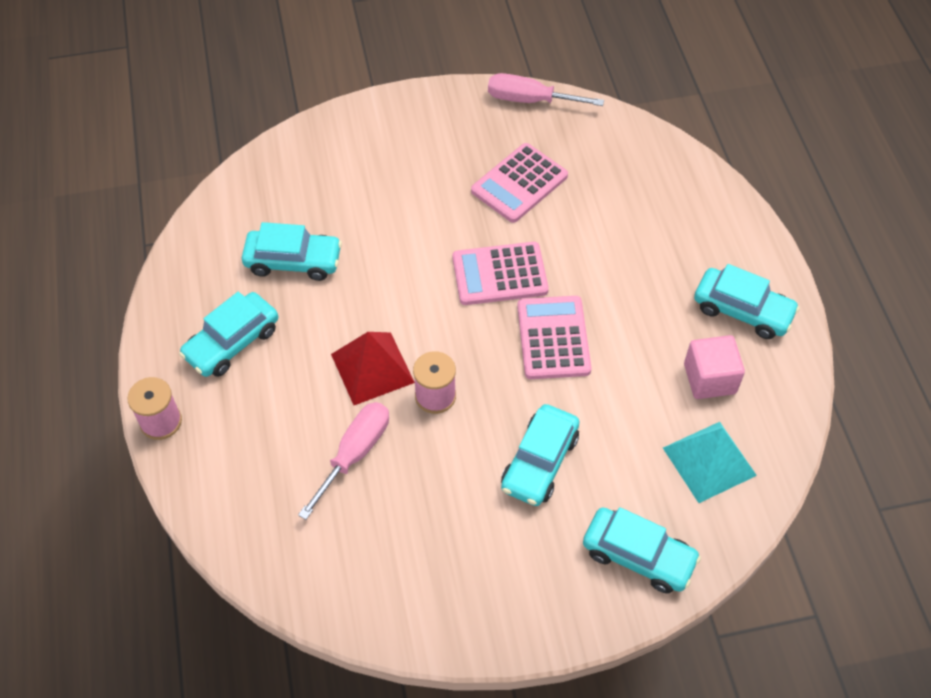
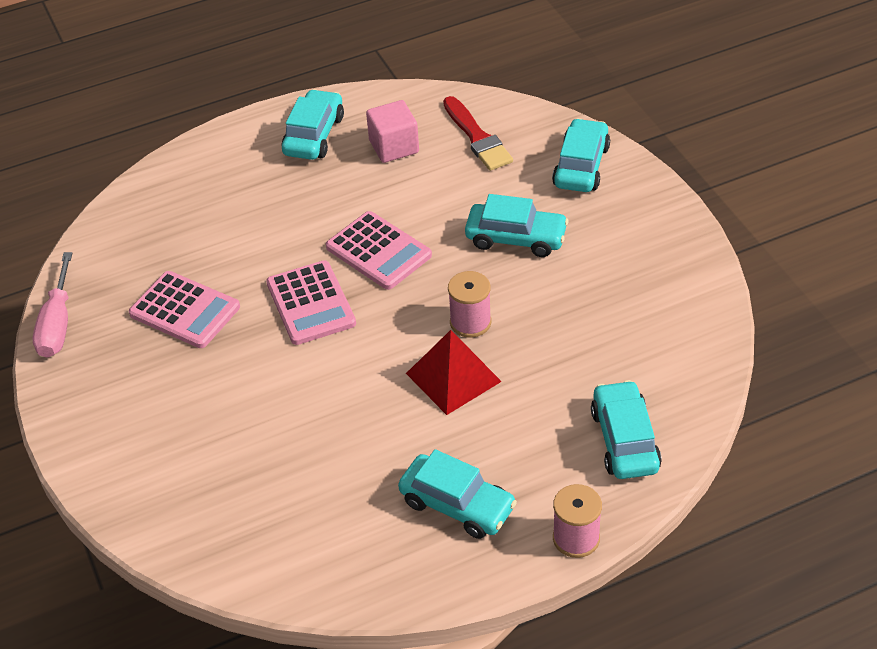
camera: 100 degrees left, 10 degrees down
turquoise car [242,222,342,281] -> turquoise car moved to [591,380,662,479]
pink screwdriver [298,402,389,520] -> none
pink calculator [517,296,592,379] -> pink calculator turned 120 degrees counterclockwise [326,211,432,290]
turquoise pyramid [663,422,757,503] -> red brush [443,96,513,171]

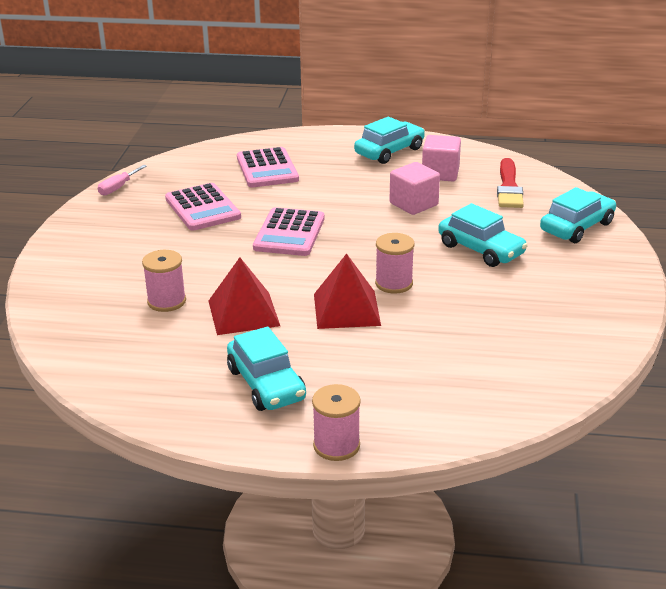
camera: 30 degrees right, 15 degrees down
pink screwdriver [33,252,72,358] -> pink screwdriver [98,165,147,196], size x0.63
pink calculator [326,211,432,290] -> pink calculator moved to [237,147,299,188]
turquoise car [591,380,662,479] -> none
none -> pink spool [142,250,186,312]
none -> red pyramid [209,257,280,335]
none -> pink cube [390,162,440,215]

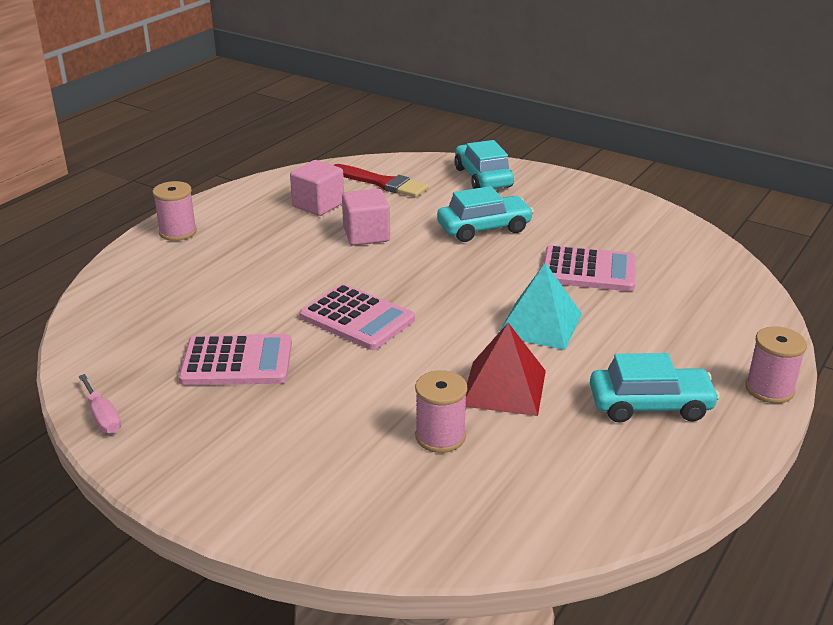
camera: 65 degrees left, 0 degrees up
pink calculator [237,147,299,188] -> pink calculator moved to [543,245,636,291]
red pyramid [314,253,381,329] -> turquoise pyramid [499,263,582,350]
turquoise car [354,117,425,164] -> none
pink spool [375,233,414,294] -> pink spool moved to [152,181,197,241]

